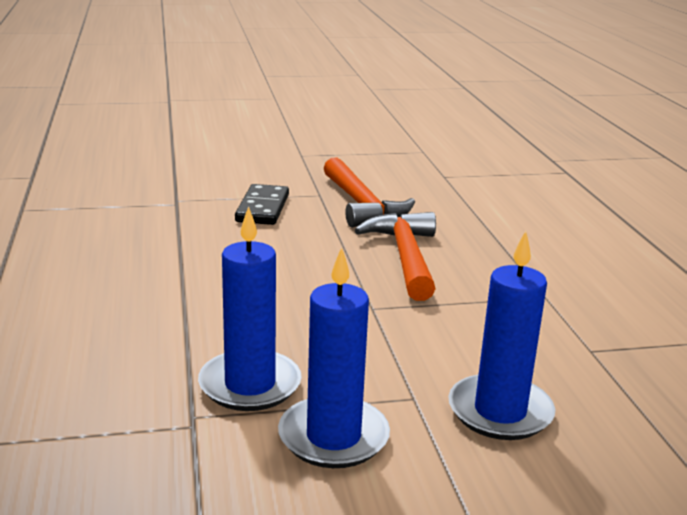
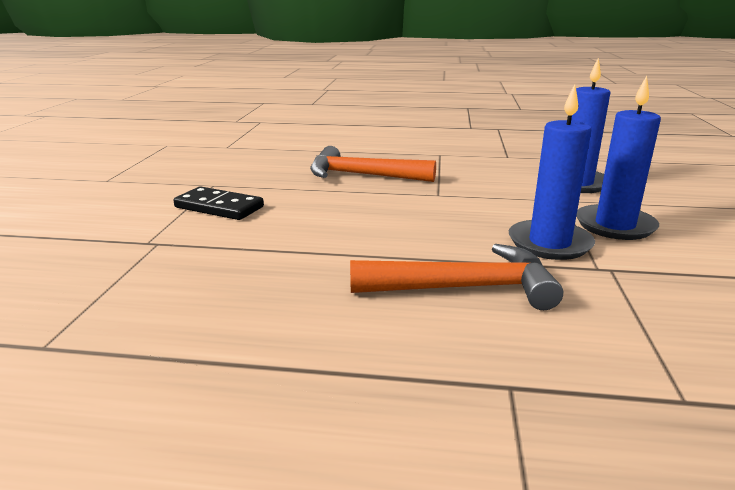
camera: 70 degrees left, 0 degrees up
orange hammer [324,157,415,227] -> orange hammer moved to [350,244,563,310]

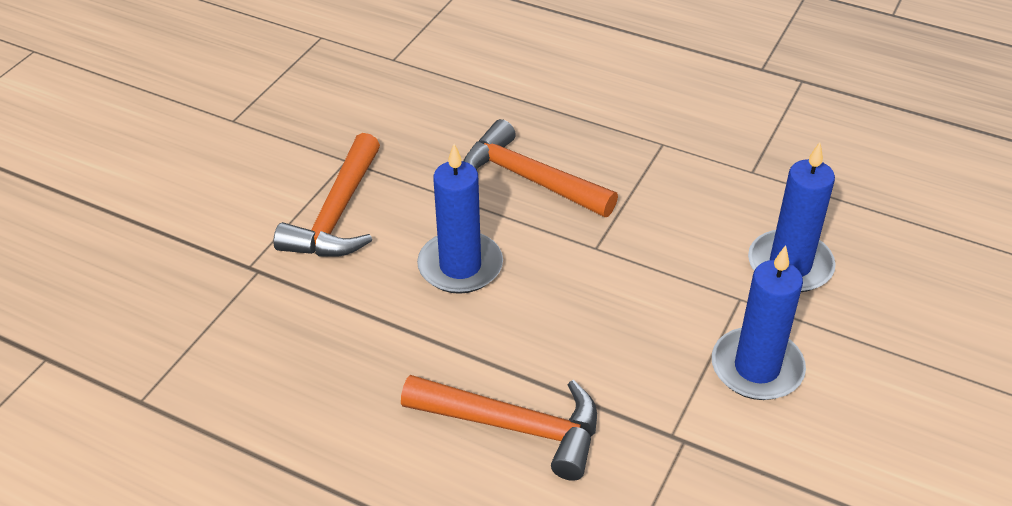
camera: 20 degrees right, 20 degrees up
black domino [173,186,264,220] -> orange hammer [273,133,380,257]
blue candle [509,84,595,260] -> blue candle moved to [417,144,503,294]

